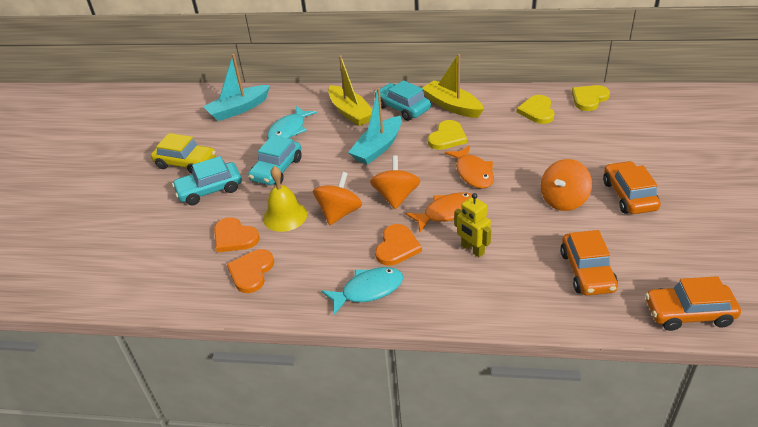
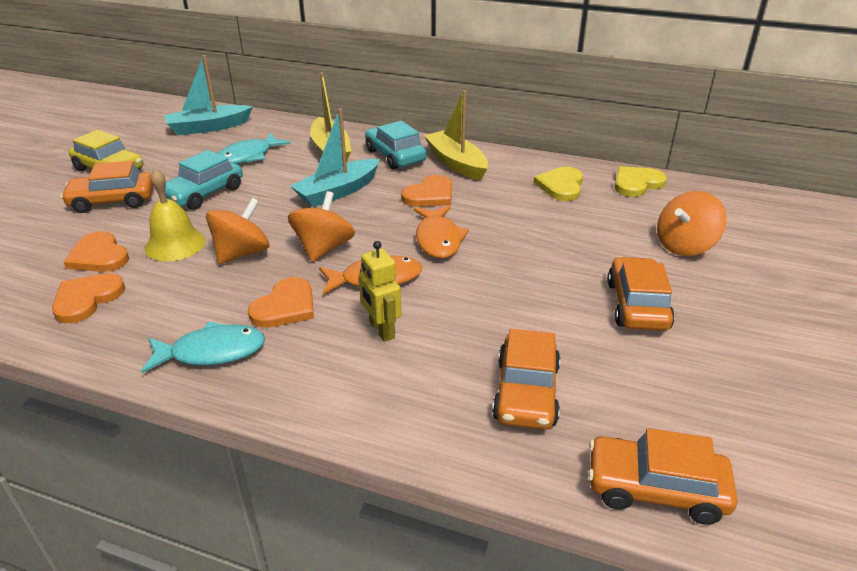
camera: 10 degrees right, 5 degrees down
turquoise car [172,156,242,205] -> orange car [61,161,153,213]
yellow heart [428,120,467,150] -> orange heart [401,175,452,207]
orange spinning top [541,159,592,211] -> orange spinning top moved to [657,191,726,256]

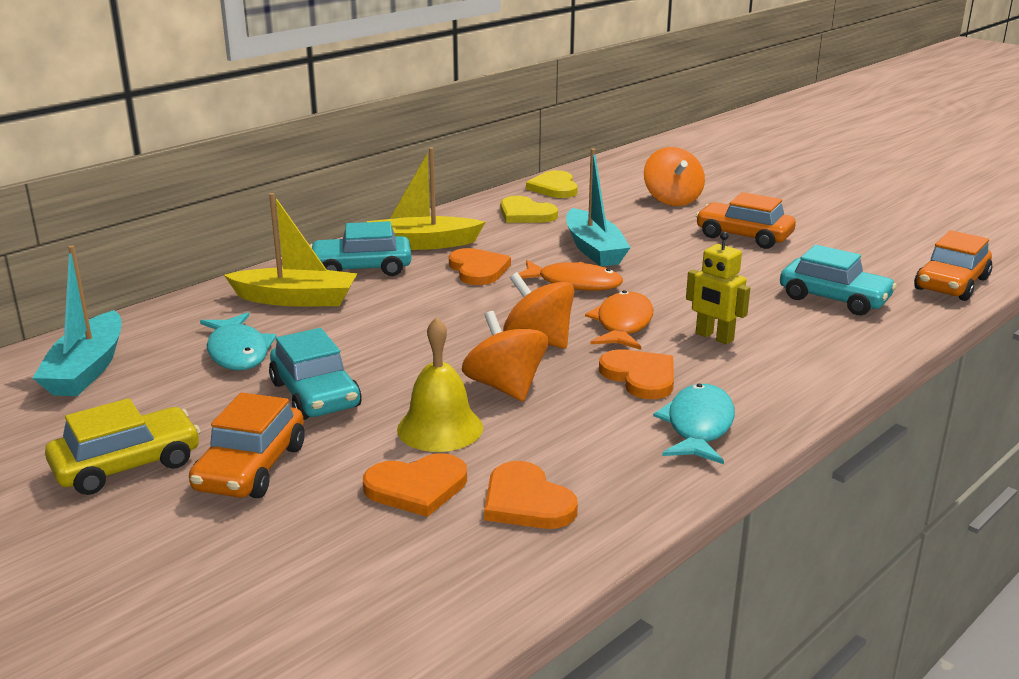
camera: 65 degrees left, 10 degrees down
turquoise boat [291,108,380,207] -> turquoise boat moved to [566,148,631,266]
yellow robot [359,241,402,342] -> yellow robot turned 45 degrees clockwise [686,232,750,345]
orange car [492,329,560,429] -> turquoise car [780,245,897,315]

